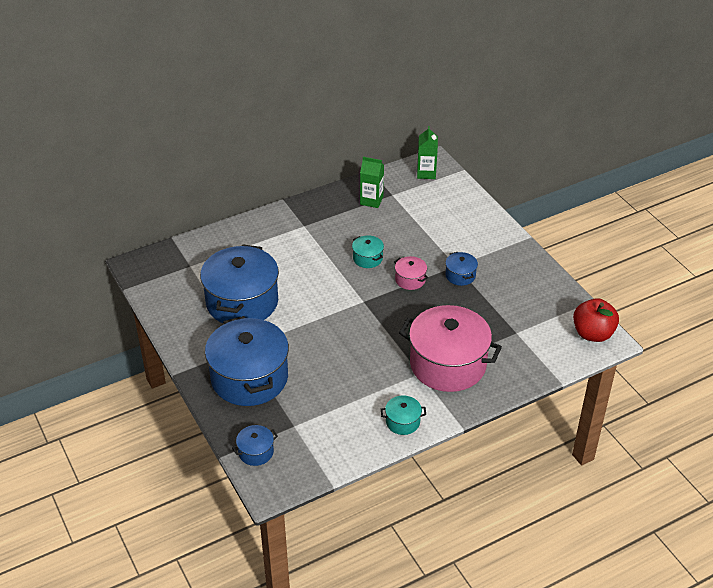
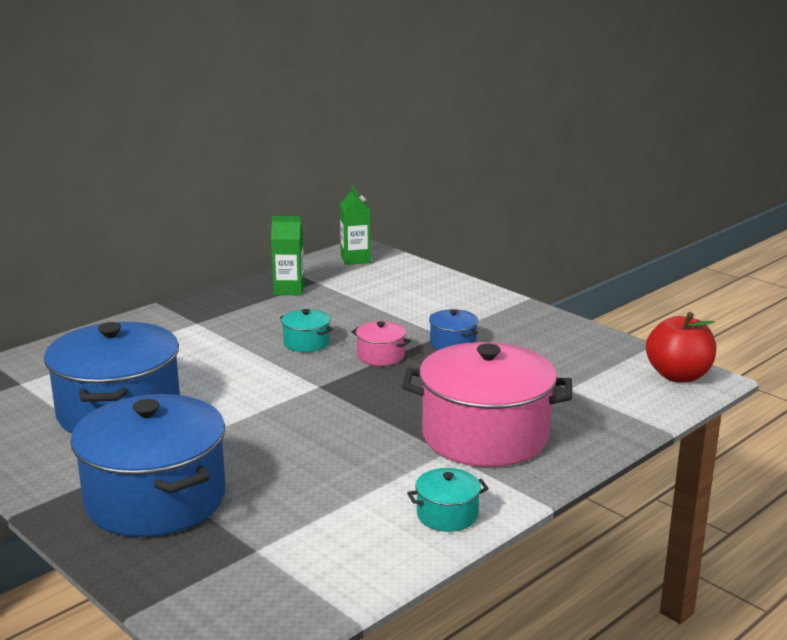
camera: 15 degrees left, 20 degrees down
blue pot [232,425,278,466] -> none

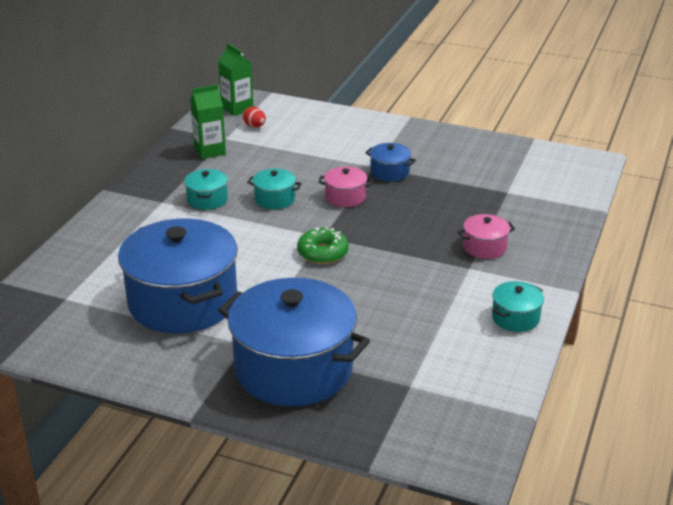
camera: 25 degrees left, 10 degrees up
pink pot [402,342,572,467] -> pink pot [458,214,515,259], size x0.43
red apple [646,312,716,382] -> none
none -> turquoise pot [184,169,228,210]
none -> red egg [243,107,266,128]
none -> green donut [297,227,349,264]

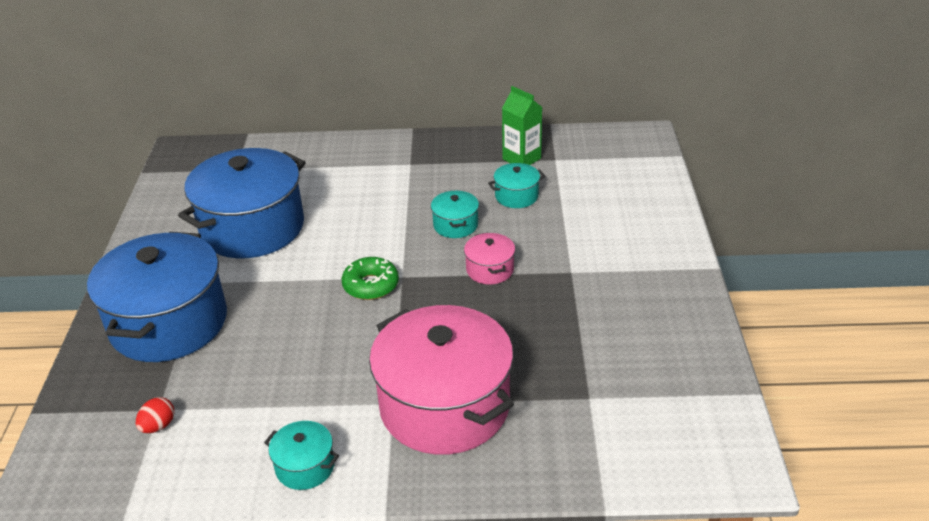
camera: 70 degrees right, 5 degrees up
turquoise pot [184,169,228,210] -> turquoise pot moved to [488,163,545,208]
green carton [218,43,253,116] -> none
red egg [243,107,266,128] -> red egg moved to [136,397,174,433]
blue pot [365,143,416,182] -> none
pink pot [458,214,515,259] -> pink pot [369,305,514,455], size x2.32

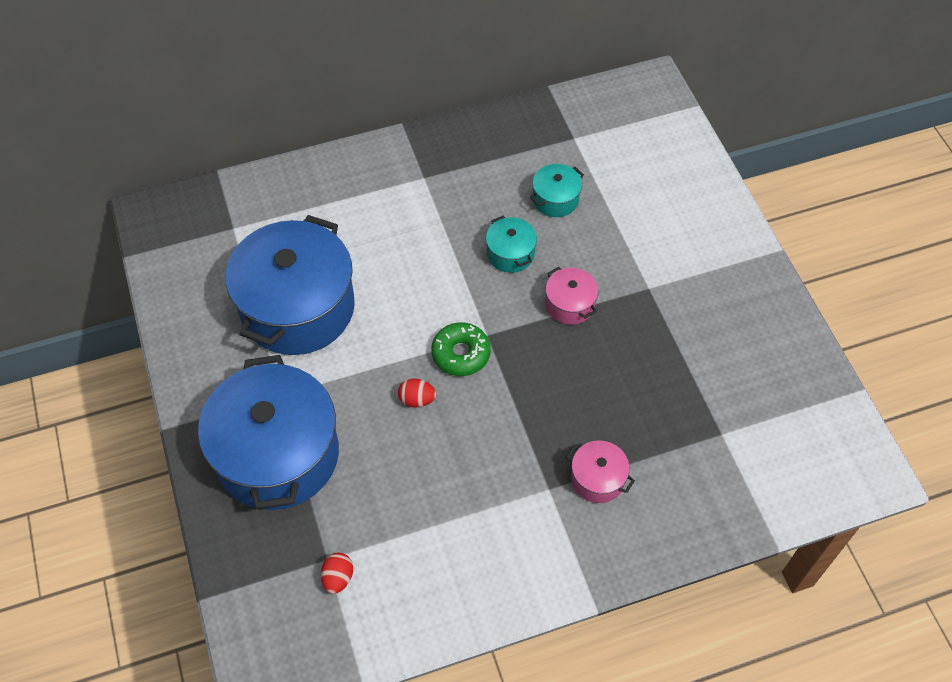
camera: 20 degrees left, 20 degrees up
turquoise pot [264,421,339,490] -> none
pink pot [369,305,514,455] -> pink pot [566,440,635,503], size x0.43
green carton [502,86,542,165] -> none
none -> red egg [398,378,436,408]

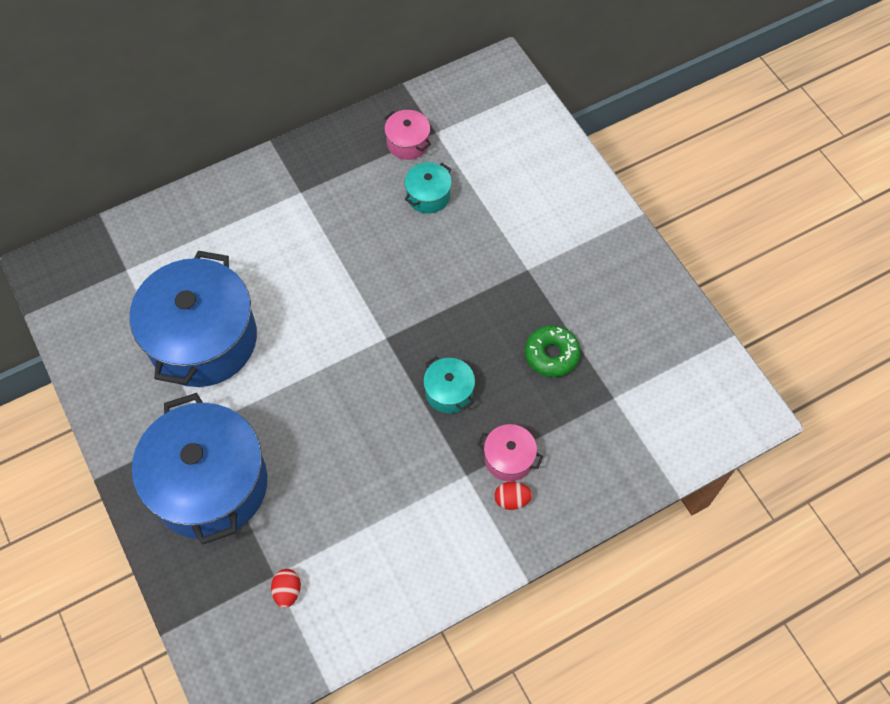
camera: 10 degrees left, 5 degrees up
red egg [398,378,436,408] -> red egg moved to [495,482,532,510]
green donut [431,322,491,376] -> green donut moved to [525,325,581,377]
turquoise pot [486,216,537,273] -> turquoise pot moved to [423,356,475,413]
pink pot [546,267,598,325] -> pink pot moved to [384,110,431,160]

